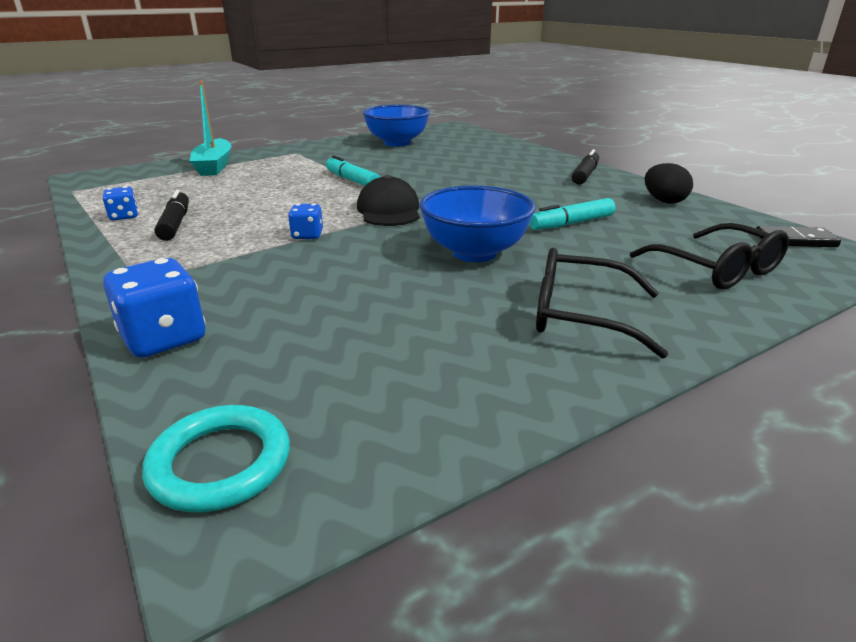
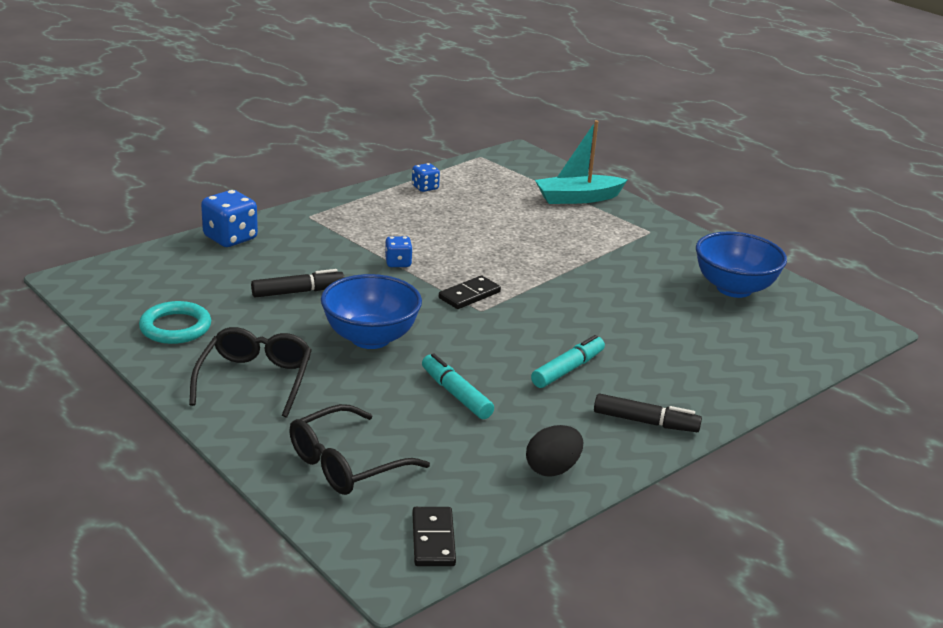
camera: 80 degrees right, 0 degrees up
turquoise ring [142,405,290,512] -> turquoise ring moved to [139,301,211,344]
black marker [154,190,189,241] -> black marker moved to [251,269,345,298]
turquoise marker [326,155,380,186] -> turquoise marker moved to [531,335,605,388]
black cap [357,175,420,226] -> black domino [439,276,501,309]

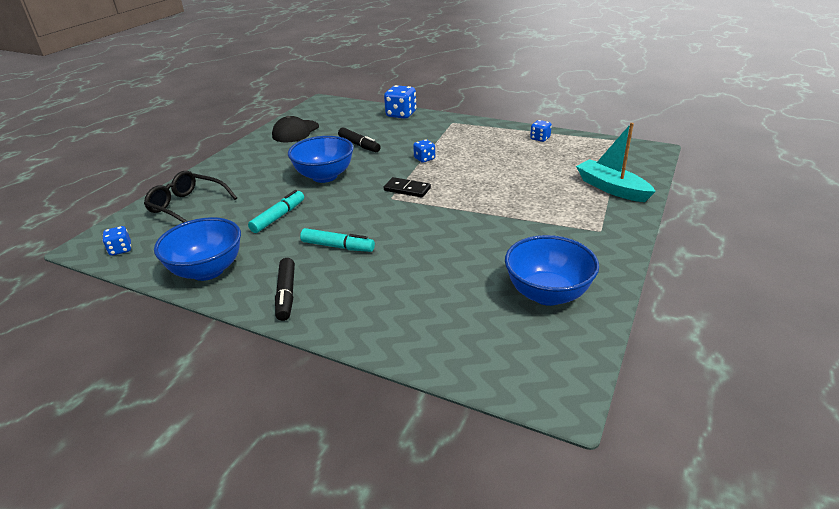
camera: 70 degrees right, 5 degrees up
turquoise ring [139,301,211,344] -> black cap [272,116,319,142]
black glasses [189,327,312,418] -> none
black domino [413,507,456,566] -> blue dice [102,226,131,256]
black egg [526,425,583,477] -> blue bowl [154,217,241,281]

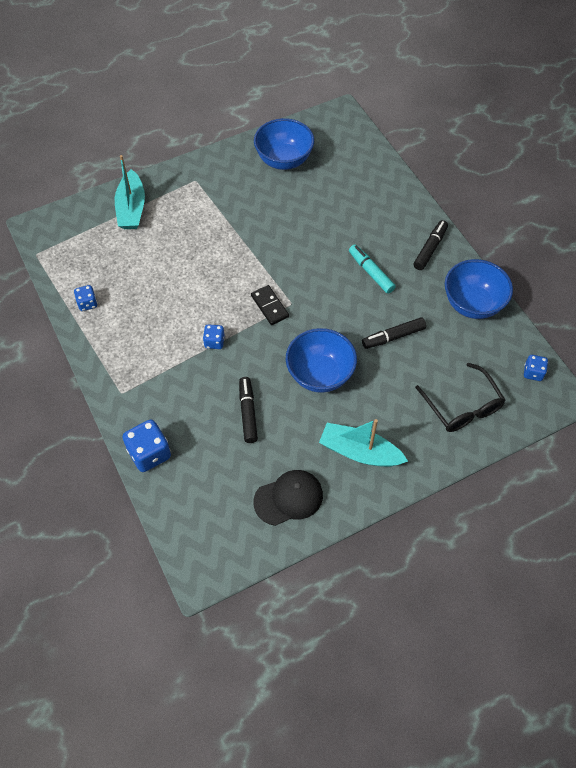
camera: 145 degrees left, 25 degrees up
turquoise marker [248,190,304,233] -> black marker [362,317,426,349]
none -> turquoise boat [319,419,408,467]

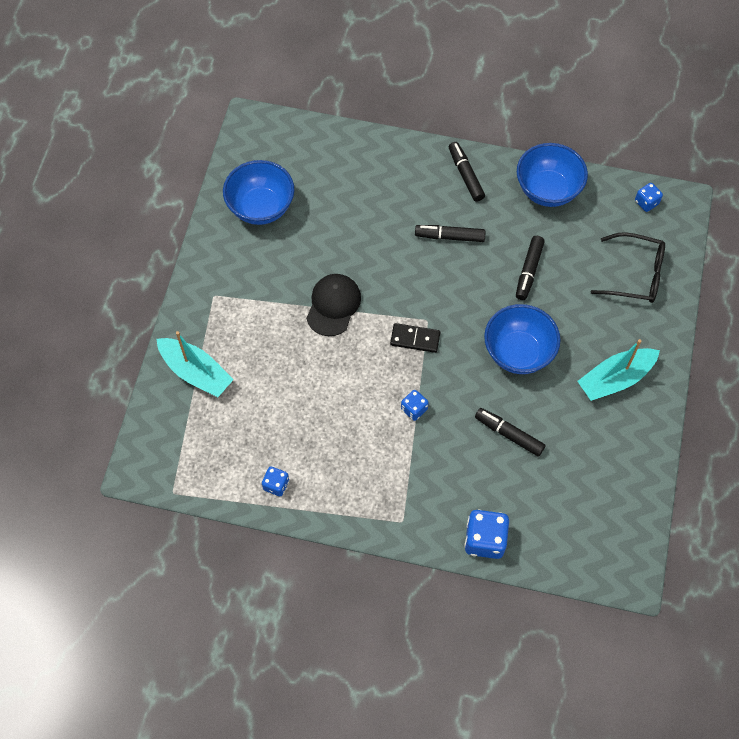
camera: 50 degrees left, 5 degrees up
black cap [253,470,323,526] -> black cap moved to [306,274,361,336]
turquoise marker [349,245,396,294] -> black marker [415,225,486,242]

